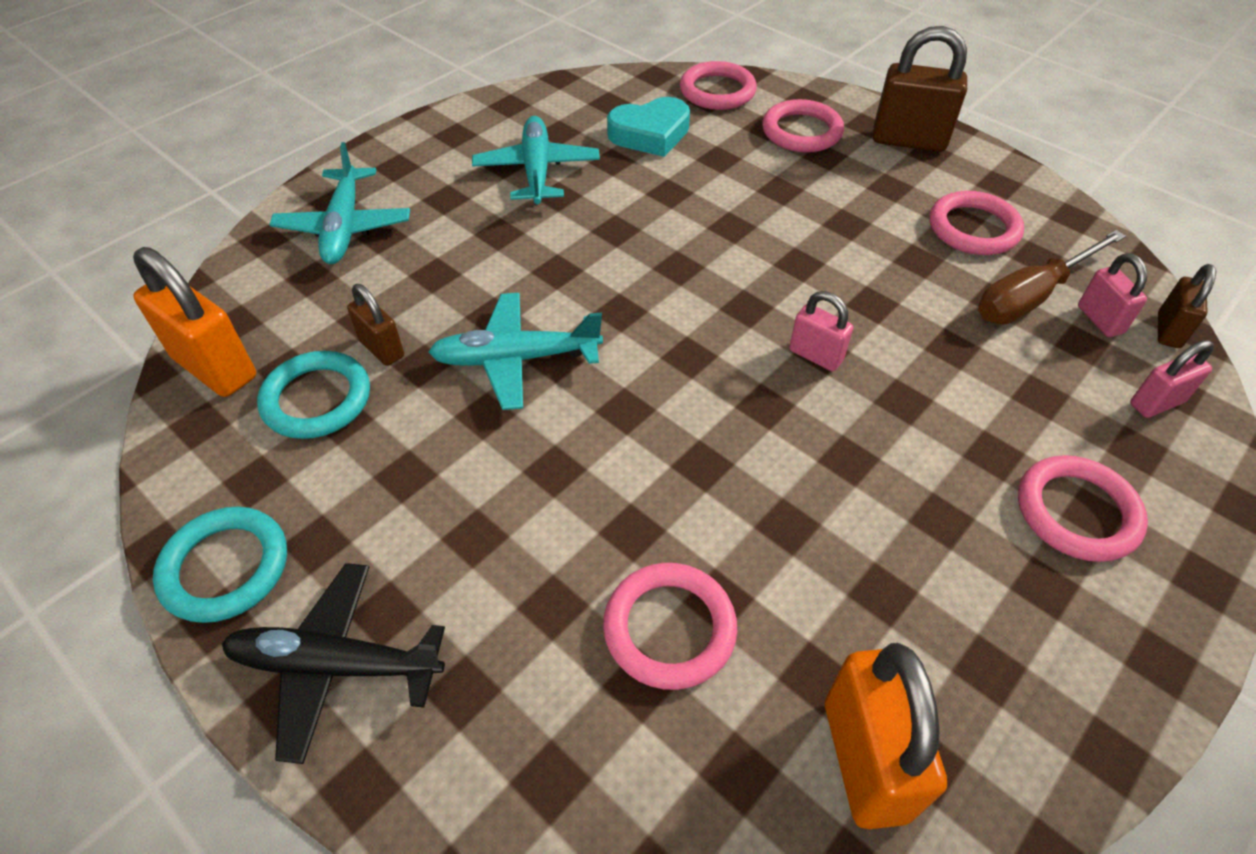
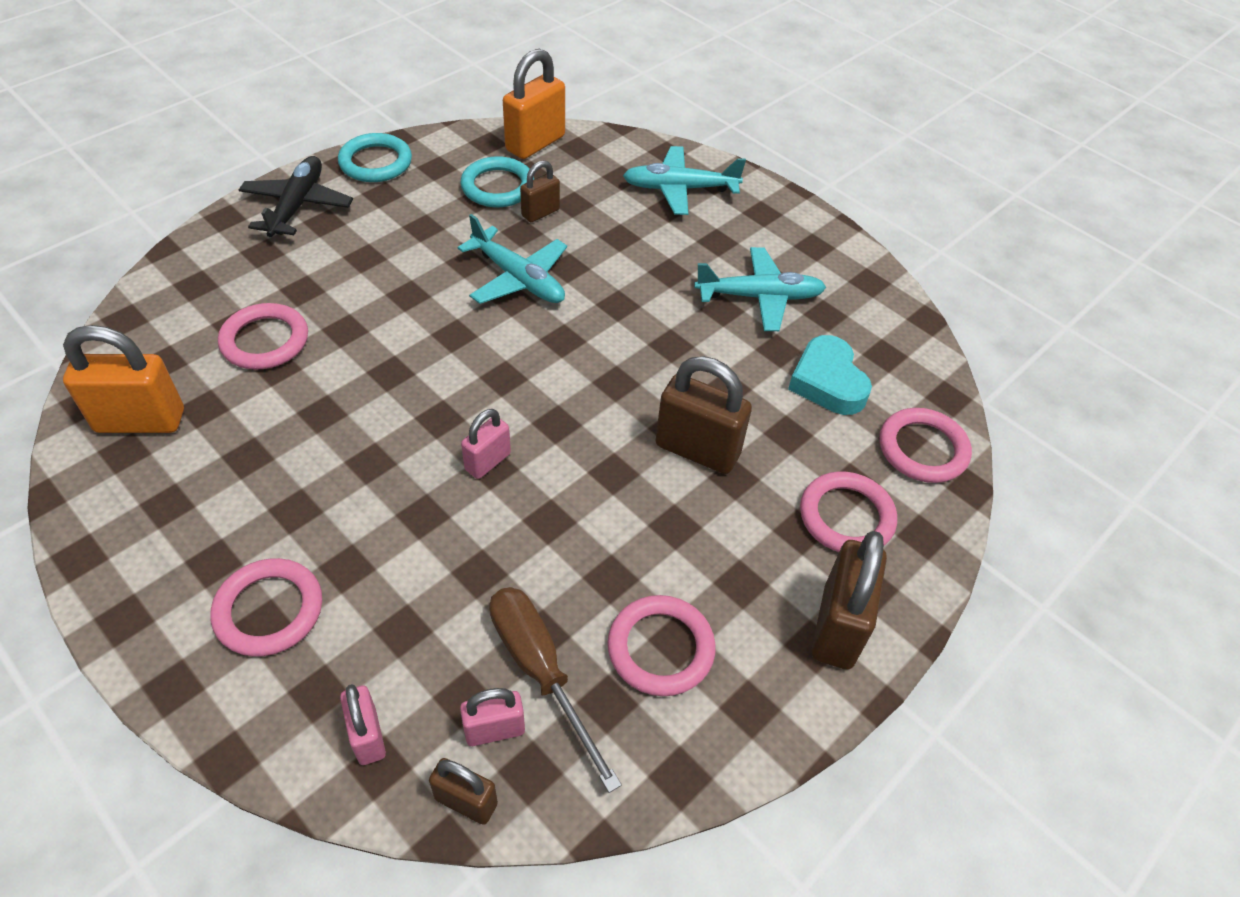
camera: 90 degrees right, 0 degrees up
turquoise plane [429,293,603,410] -> turquoise plane turned 135 degrees clockwise [457,214,567,304]
none -> brown padlock [656,356,752,474]

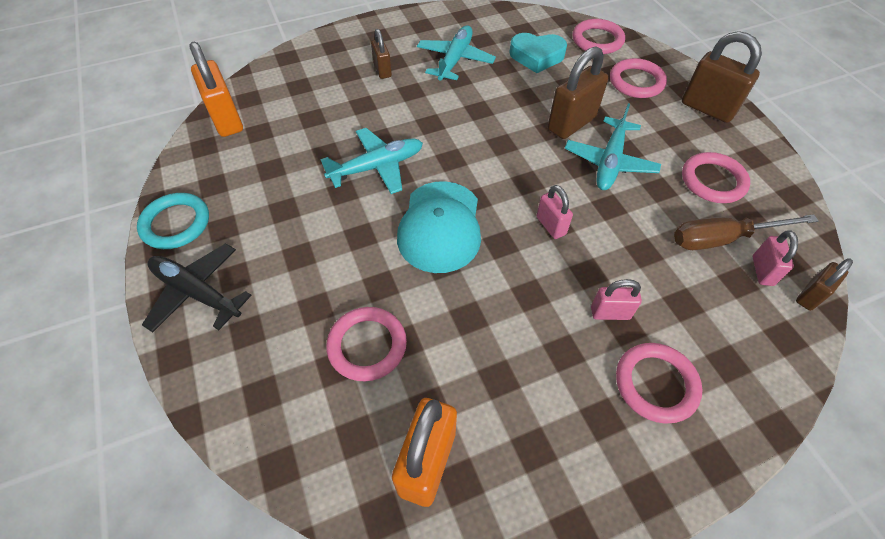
camera: 65 degrees left, 5 degrees up
pink padlock [340,684,386,765] -> pink padlock moved to [591,279,642,320]
turquoise ring [460,156,534,207] -> none
brown padlock [520,160,560,222] -> brown padlock moved to [371,29,392,79]
turquoise plane [623,146,746,215] -> turquoise plane moved to [565,103,661,190]
none -> turquoise cap [397,181,481,273]

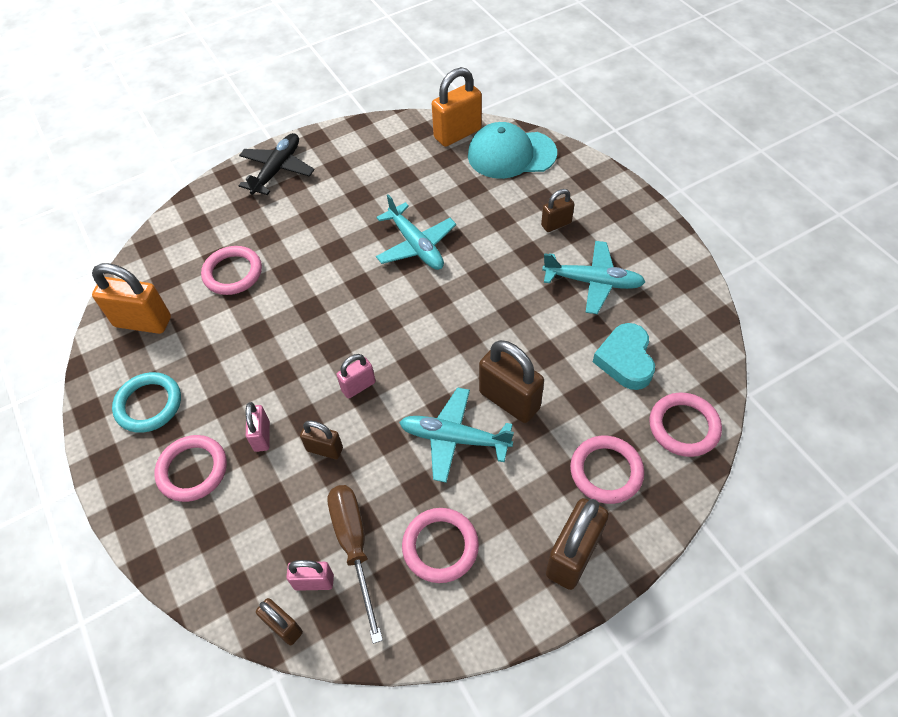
camera: 85 degrees right, 0 degrees up
turquoise ring [137,193,209,249] -> turquoise ring moved to [112,372,181,433]
turquoise cap [397,181,481,273] -> turquoise cap moved to [468,122,557,179]
none -> brown padlock [300,421,343,459]

